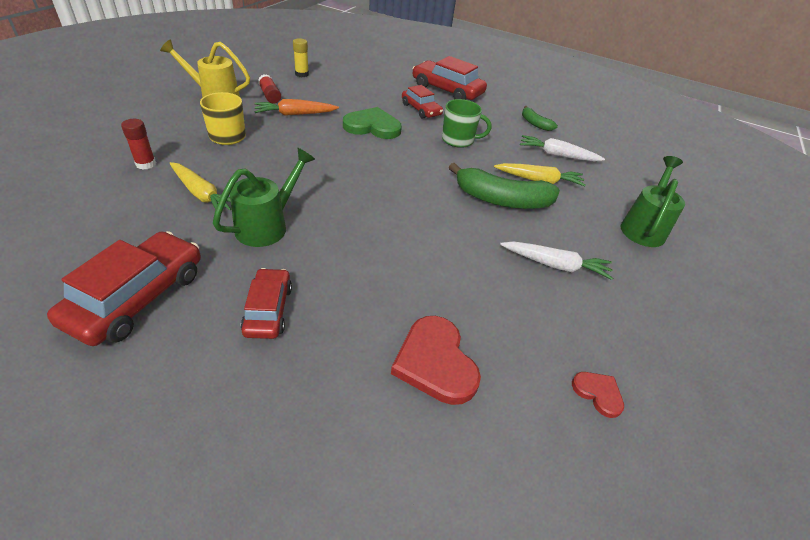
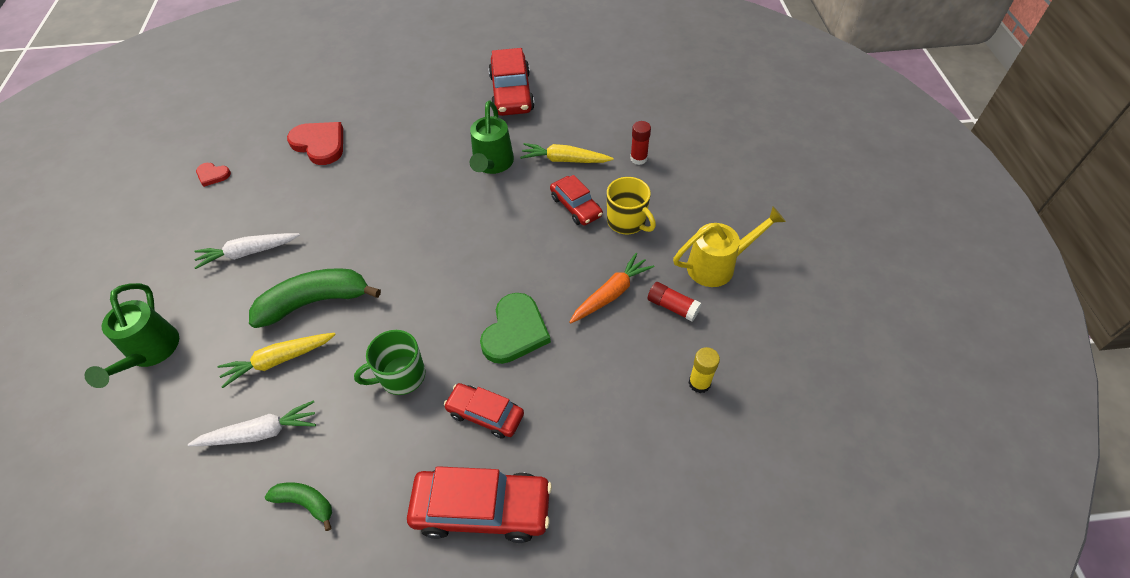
camera: 155 degrees right, 10 degrees up
red car [241,268,292,339] -> red car moved to [550,175,603,226]
green heart [343,107,402,139] -> green heart turned 45 degrees counterclockwise [480,293,551,364]

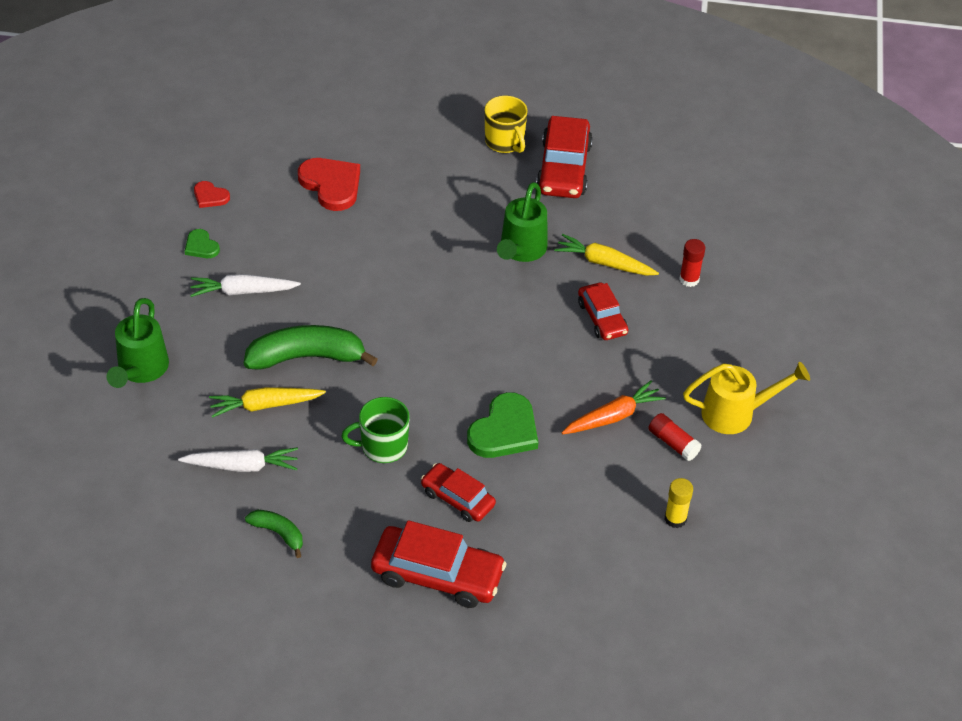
camera: 10 degrees right, 5 degrees down
yellow mug [607,177,656,234] -> yellow mug moved to [485,95,527,153]
none -> green heart [185,229,220,258]

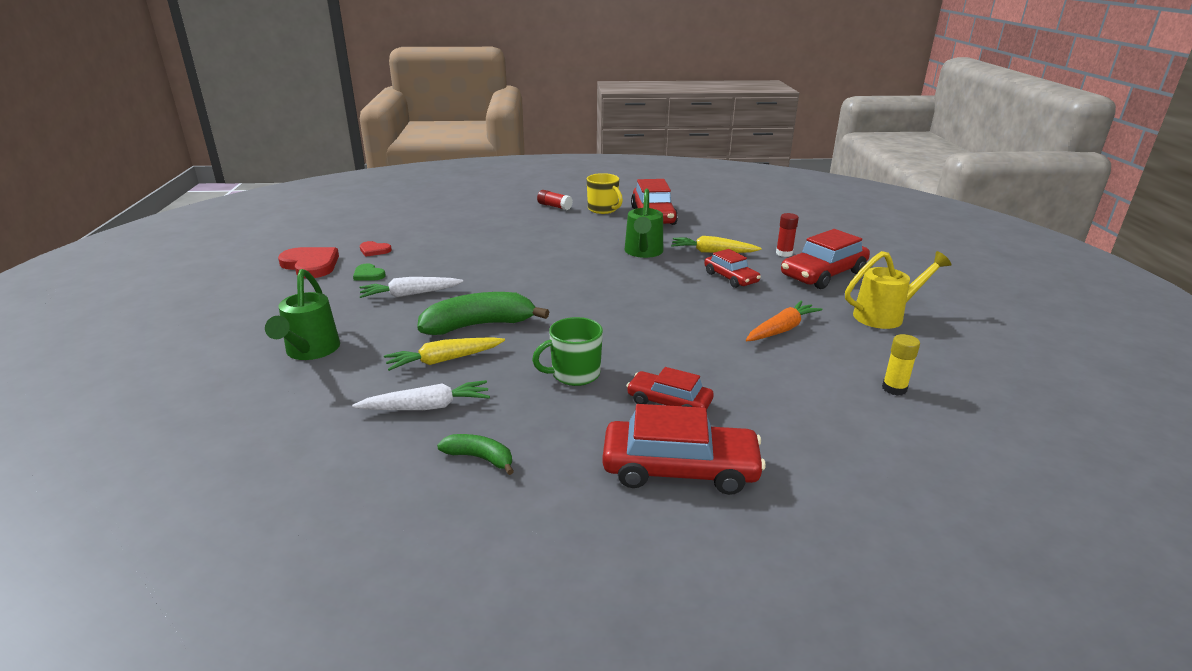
camera: 10 degrees left, 20 degrees down
red heart [298,158,360,211] -> red heart moved to [278,247,339,278]
green heart [467,392,538,458] -> none
red glue stick [648,413,702,461] -> red glue stick moved to [537,190,573,210]
none -> red car [781,229,870,289]

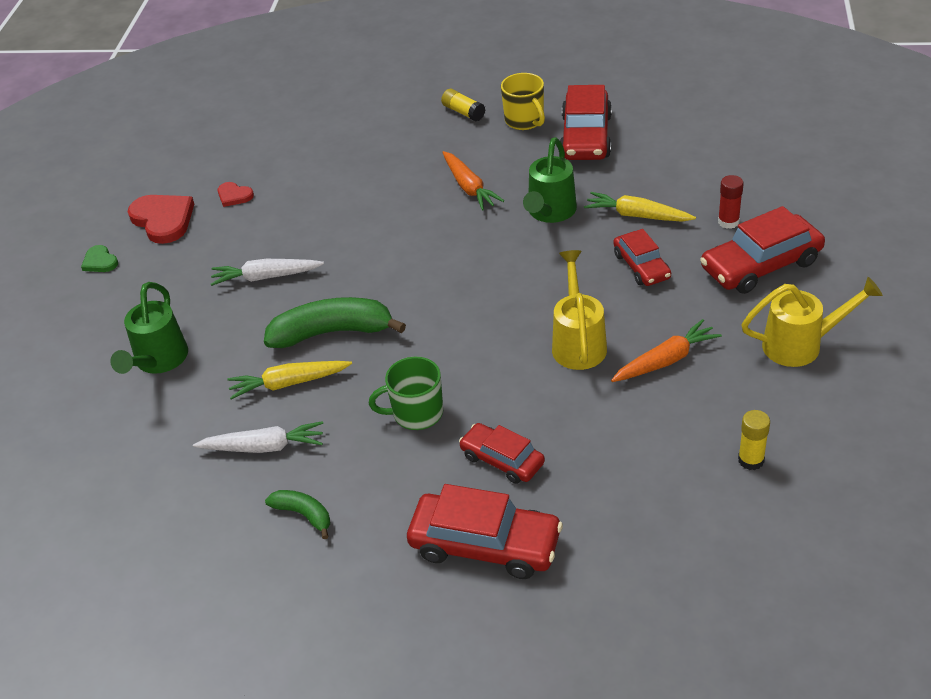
camera: 15 degrees right, 15 degrees up
green heart [353,264,386,281] -> green heart moved to [81,245,118,272]
red glue stick [537,190,573,210] -> yellow glue stick [441,89,486,122]
none -> orange carrot [442,151,504,210]
none -> yellow watering can [552,250,607,370]

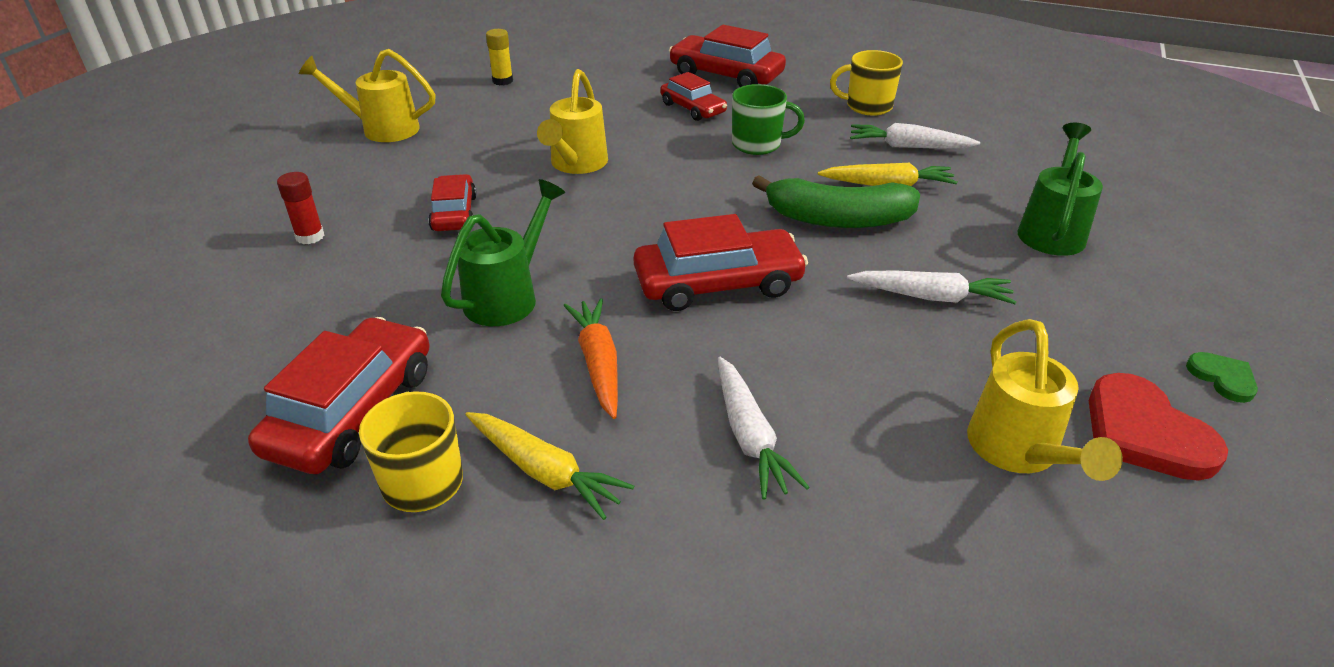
camera: 170 degrees left, 5 degrees down
red heart [218,182,254,207] -> yellow watering can [967,319,1123,481]
green banana [265,490,330,539] -> yellow mug [830,50,903,116]
yellow glue stick [441,89,486,122] -> none
yellow carrot [584,192,696,222] -> yellow carrot moved to [465,412,634,520]
orange carrot [611,319,722,382] -> none
red car [700,206,825,294] -> red car moved to [634,214,808,311]
none -> white carrot [718,357,810,500]

